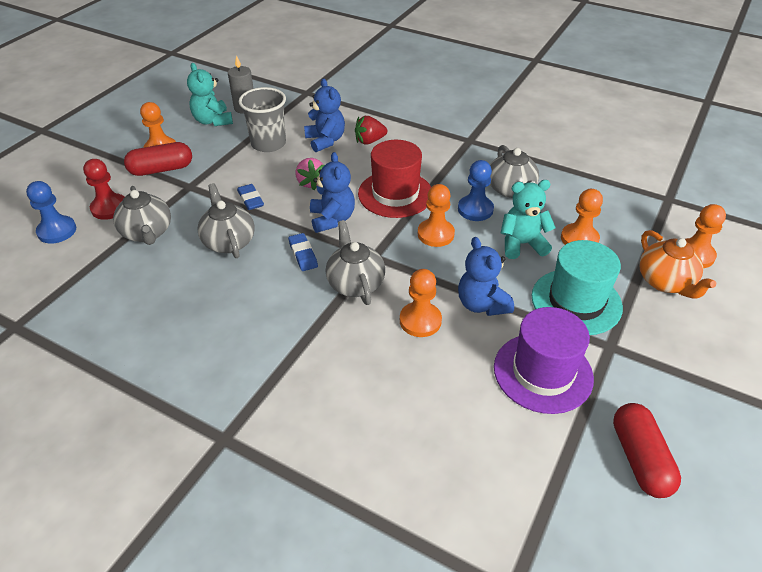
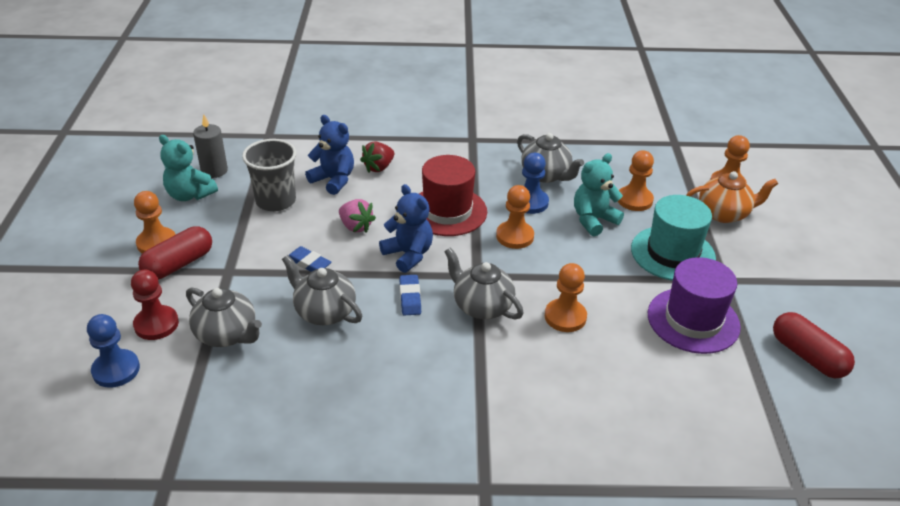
camera: 30 degrees left, 5 degrees down
blue eraser [288,233,318,271] -> blue eraser turned 45 degrees clockwise [399,275,421,315]
blue teddy bear [458,237,514,316] -> none
orange teapot [639,230,716,299] -> orange teapot turned 45 degrees counterclockwise [686,171,778,223]

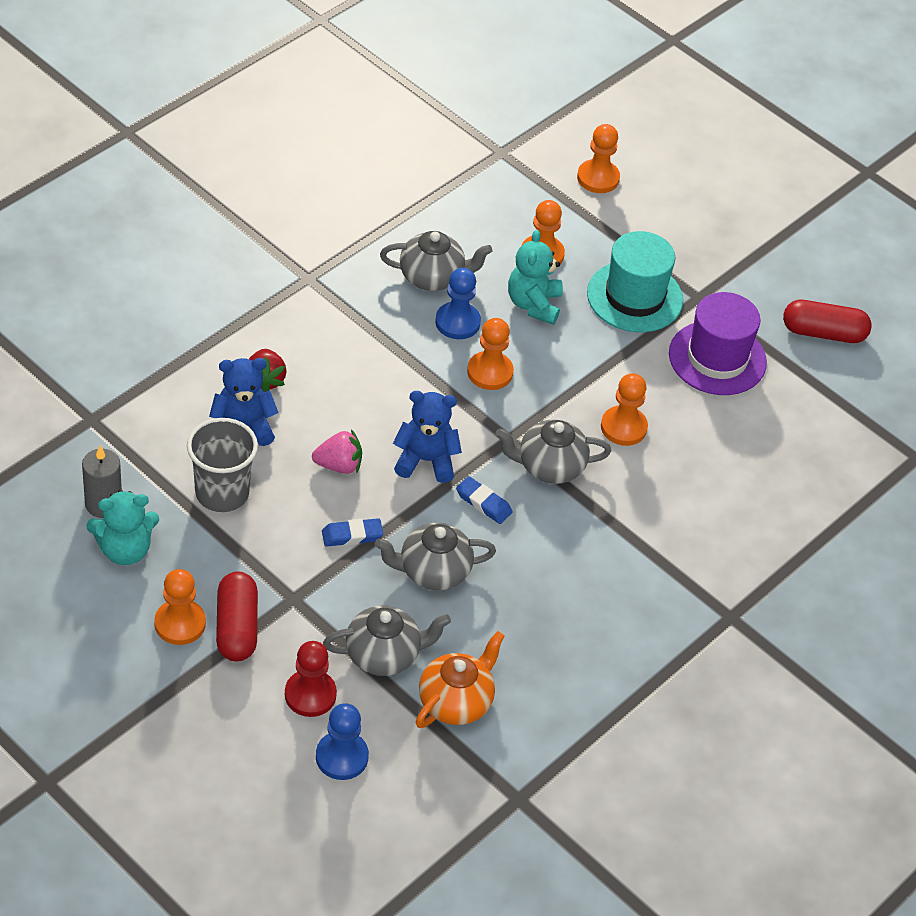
camera: 50 degrees left, 10 degrees up
red hat [419,155,487,236] -> none
orange teapot [686,171,778,223] -> orange teapot moved to [416,631,504,728]

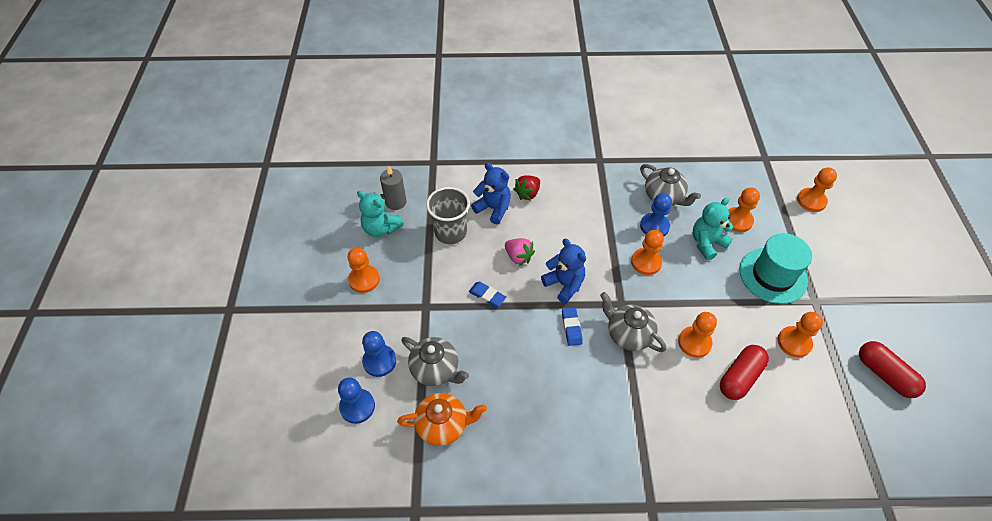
camera: 50 degrees right, 5 degrees up
red capsule [216,571,258,662] -> red capsule moved to [720,345,769,400]
red pawn [285,641,337,717] -> blue pawn [362,331,396,377]
grey teapot [375,523,496,590] -> none
purple hat [669,292,767,395] -> orange pawn [777,312,823,358]

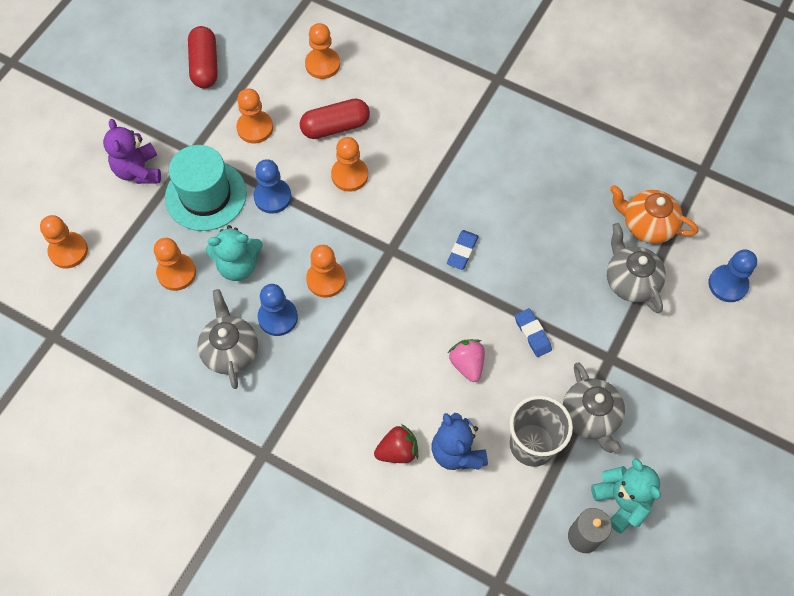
camera: 150 degrees left, 10 degrees up
orange pawn [348,248,380,293] -> orange pawn moved to [305,23,340,79]
blue pawn [362,331,396,377] -> blue pawn moved to [253,159,292,214]
blue teddy bear [541,239,586,304] -> none
grey teapot [600,292,666,352] -> grey teapot moved to [563,362,625,454]
none -> purple teddy bear [103,119,161,184]

